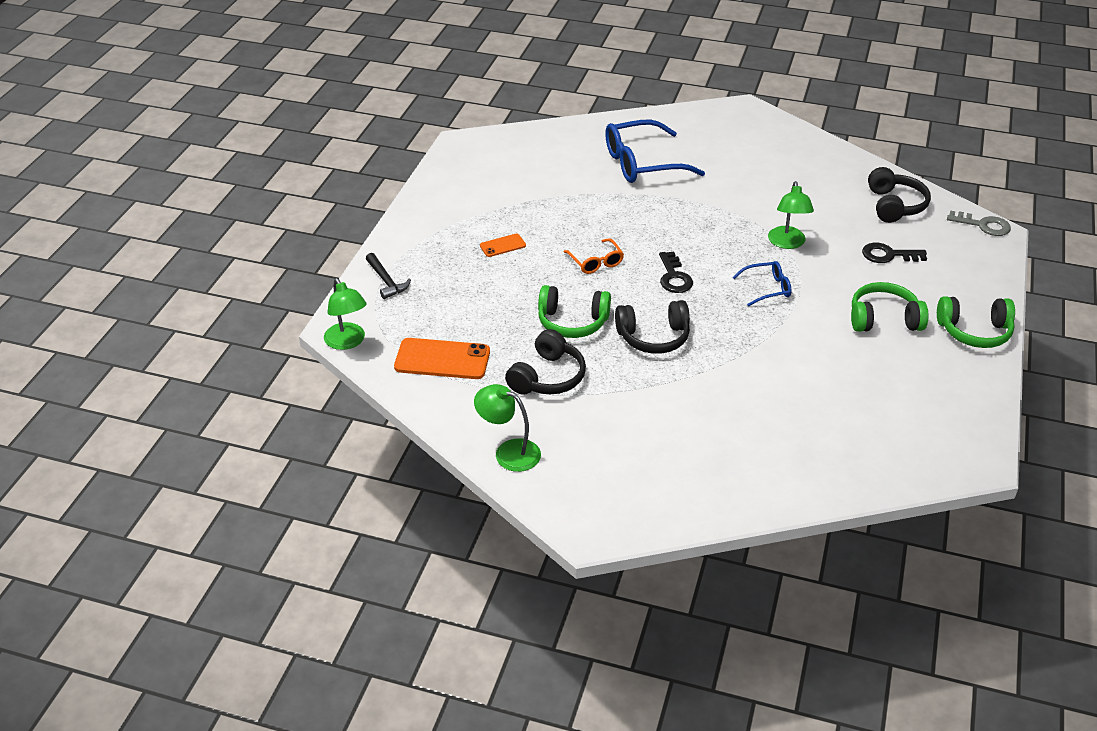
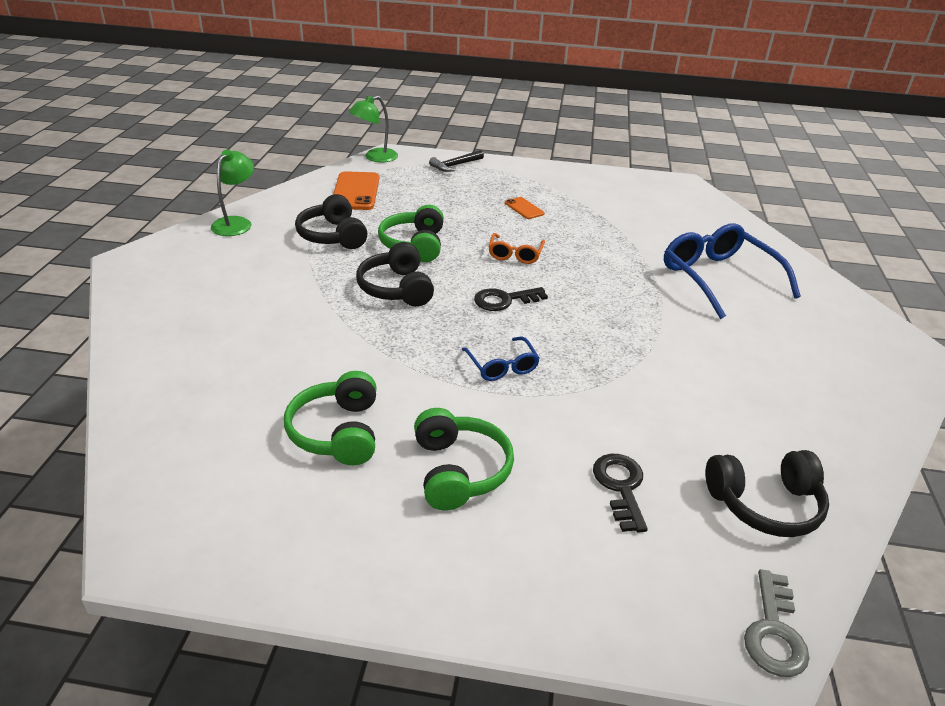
camera: 80 degrees right, 5 degrees down
black headphones [505,329,586,395] -> black headphones turned 45 degrees clockwise [295,194,367,249]
orange glasses [564,238,624,274] -> orange glasses turned 45 degrees counterclockwise [488,233,545,264]
green lamp [768,181,814,249] -> none
green headphones [937,296,1015,348] -> green headphones moved to [284,371,376,465]

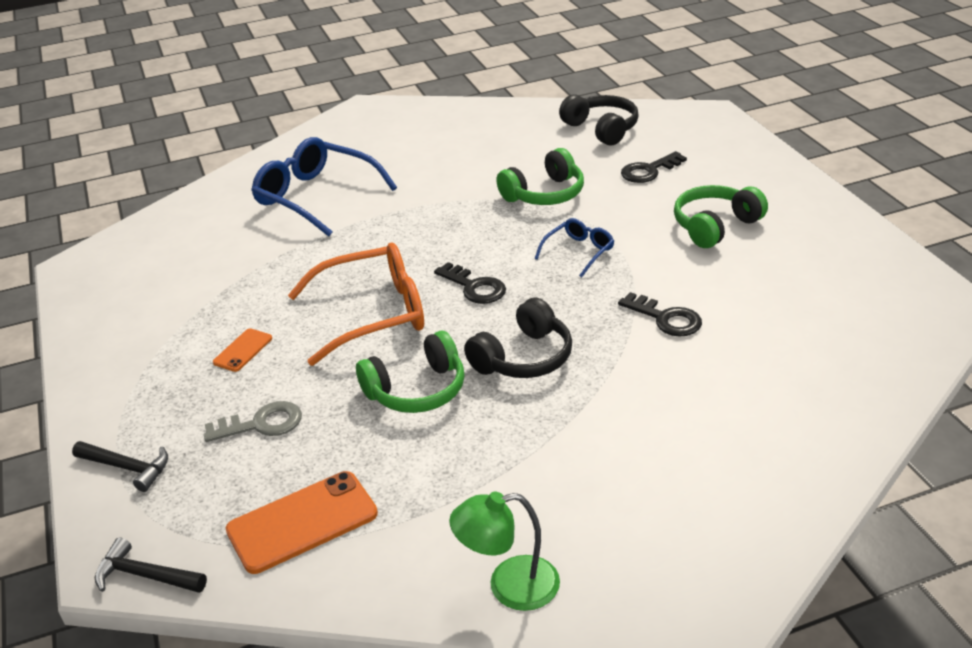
camera: 115 degrees left, 0 degrees up
green headphones [284,371,376,465] -> green headphones moved to [496,148,584,205]
black headphones [295,194,367,249] -> none
green lamp [349,96,398,162] -> black hammer [95,537,207,593]
orange glasses [488,233,545,264] -> orange glasses [288,242,424,366], size x1.96
blue glasses [664,223,801,319] -> blue glasses turned 90 degrees clockwise [251,137,397,237]
grey key [744,569,809,677] -> grey key moved to [204,401,302,442]
none -> black key [618,292,702,337]

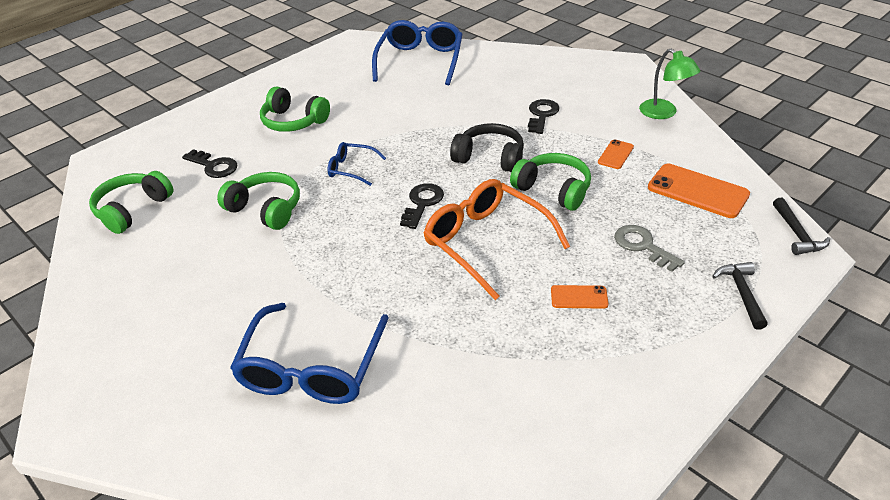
camera: 115 degrees left, 5 degrees up
black headphones [559,94,639,145] -> green headphones [89,171,173,234]
black key [618,292,702,337] -> black key moved to [528,99,560,134]
none -> blue glasses [372,20,463,85]
none -> orange phone [598,139,634,169]

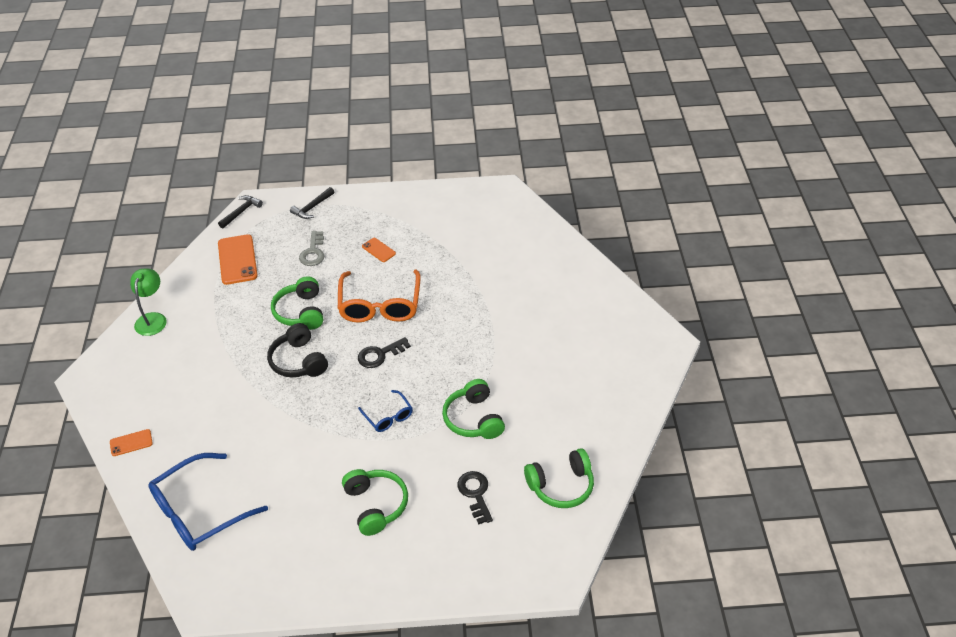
camera: 140 degrees left, 5 degrees up
blue glasses [230,303,388,404] -> none
black key [528,99,560,134] -> none
orange phone [598,139,634,169] -> orange phone moved to [110,429,153,456]

